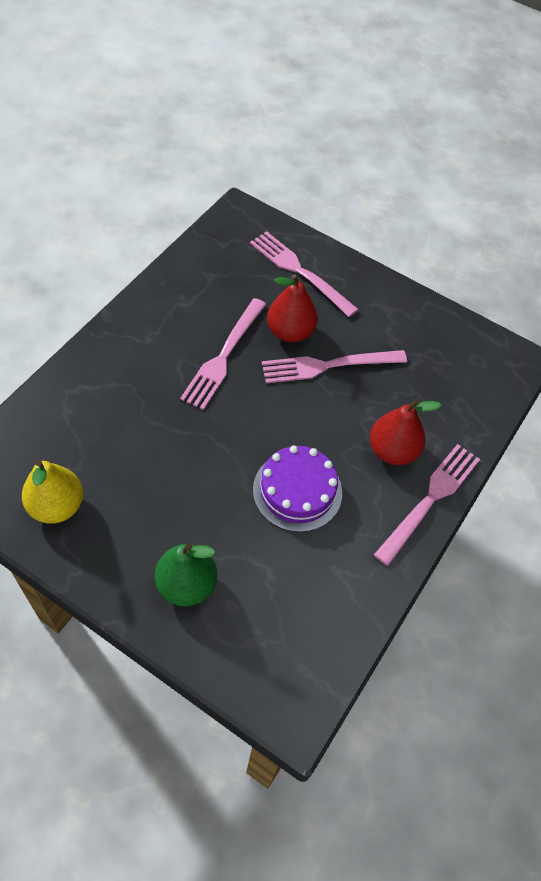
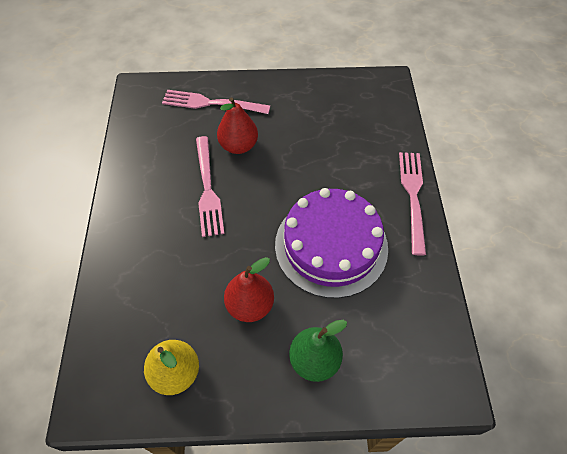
camera: 30 degrees left, 0 degrees up
purple cake [253,445,342,532] -> purple cake [275,188,388,298], size x1.56
pink fork [262,350,407,383] -> none
red pear [370,399,442,465] -> red pear moved to [224,257,274,322]

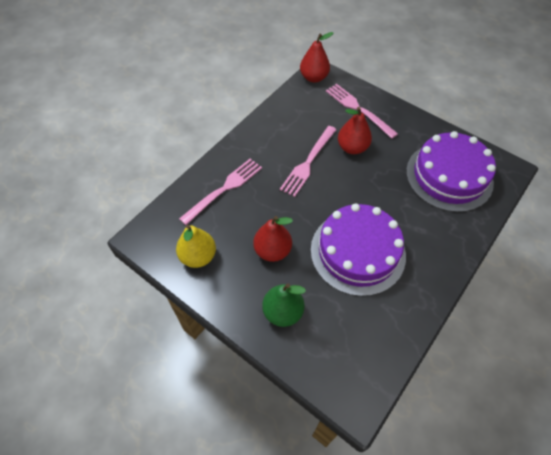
camera: 40 degrees right, 0 degrees up
pink fork [399,152,426,256] -> pink fork moved to [179,159,262,225]
none -> red pear [300,32,333,83]
none -> purple cake [406,131,496,212]

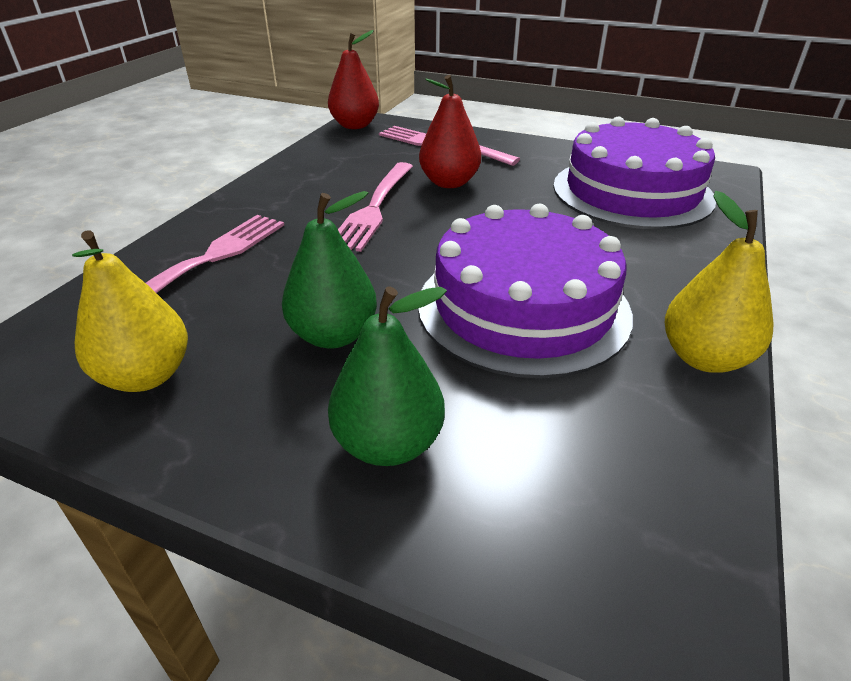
camera: 15 degrees left, 20 degrees down
red pear [253,216,293,262] -> green pear [282,191,377,348]
none -> yellow pear [665,191,774,373]

